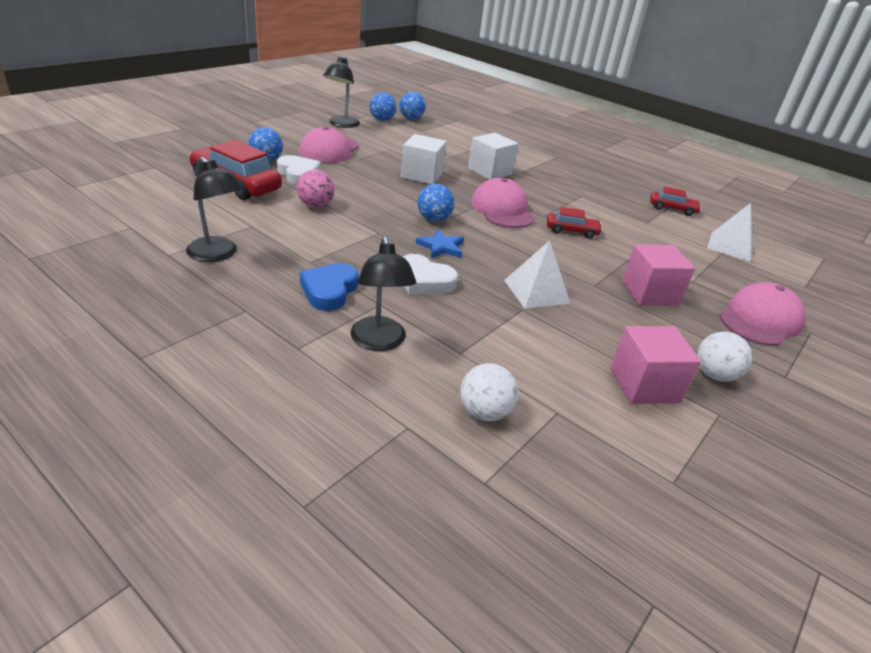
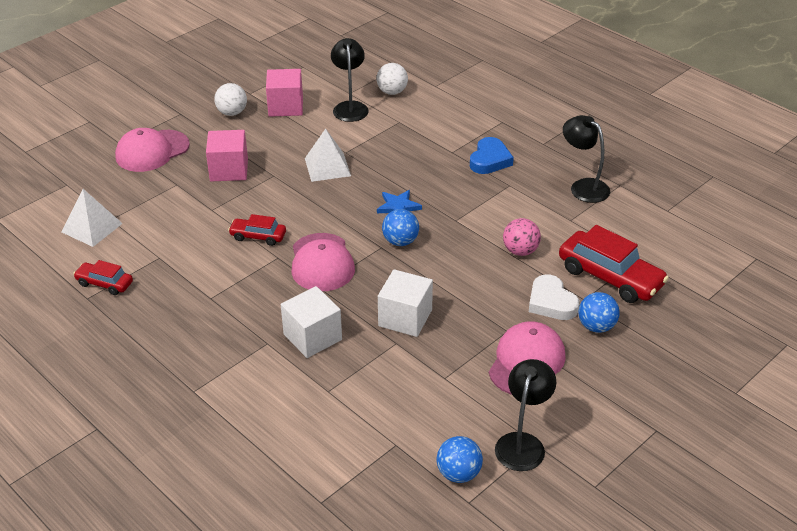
camera: 170 degrees left, 5 degrees up
black lamp [350,236,416,351] -> black lamp moved to [331,38,369,122]
blue ball [399,92,426,120] -> none
white heart [403,254,458,294] -> none

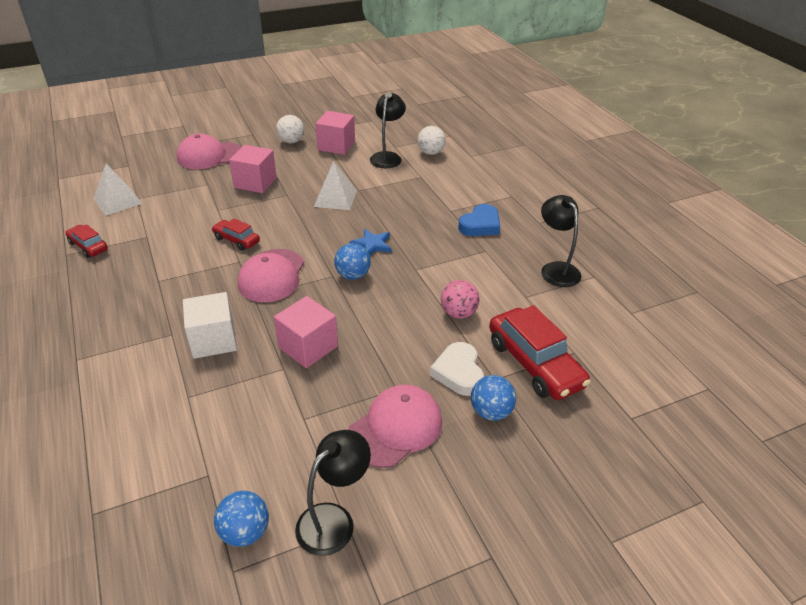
camera: 20 degrees right, 0 degrees up
white cube [378,269,433,337] -> pink cube [274,296,338,368]

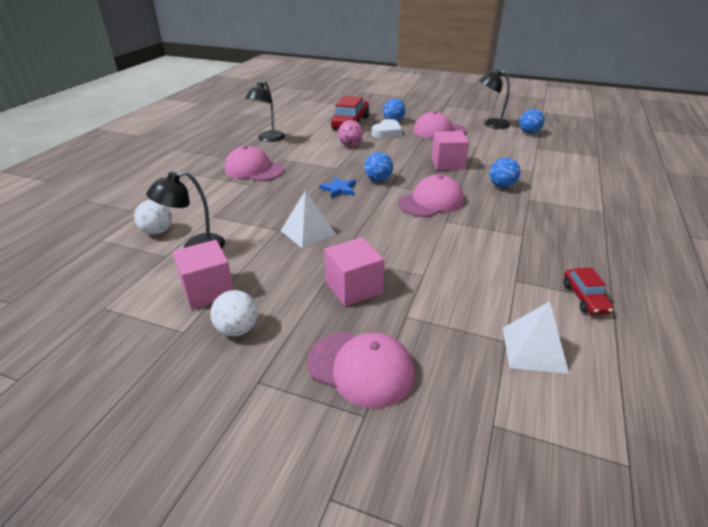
camera: 135 degrees left, 5 degrees down
white cube [183,292,237,359] -> blue ball [489,158,521,188]
red car [212,218,260,250] -> none
blue heart [458,204,500,236] -> pink cap [225,146,284,181]

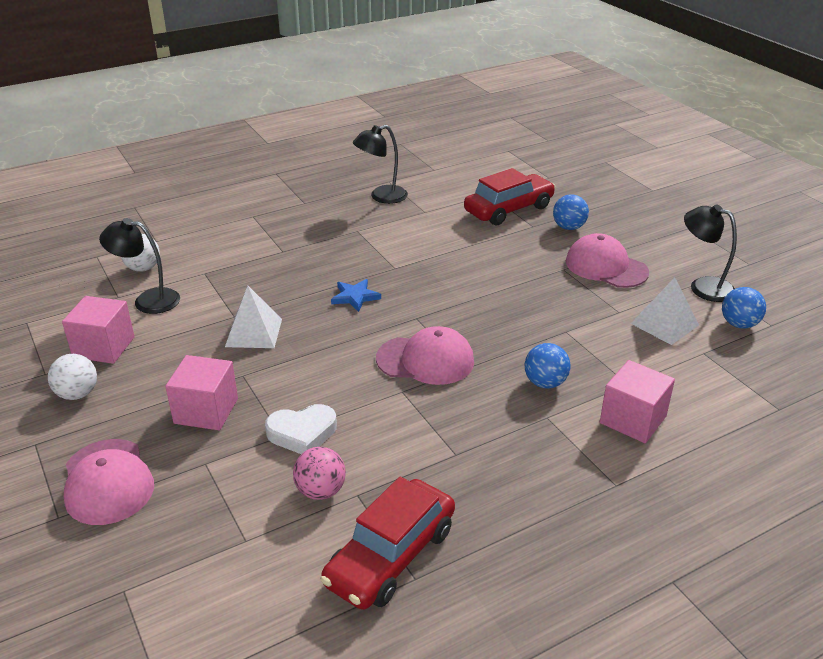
camera: 40 degrees right, 0 degrees up
pink cap [225,146,284,181] -> none
pink ball [338,120,363,146] -> pink ball moved to [293,447,346,500]
blue ball [364,152,393,182] -> none
white heart [372,119,402,138] -> white heart moved to [265,404,337,454]
pink cube [431,131,469,170] -> pink cube moved to [600,360,675,443]
white pyramid [503,301,569,374] -> white pyramid moved to [630,277,699,345]
red car [564,268,614,315] -> red car [320,477,455,610], size x1.86

